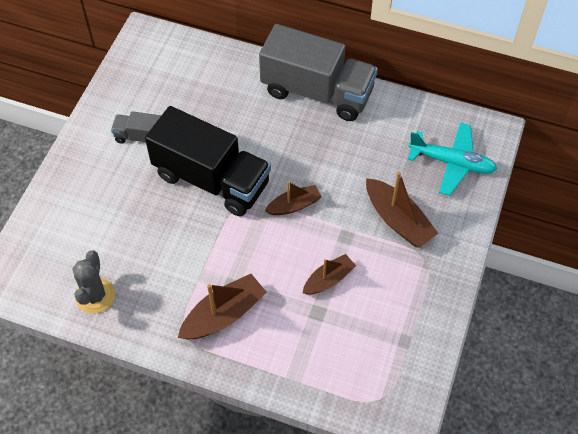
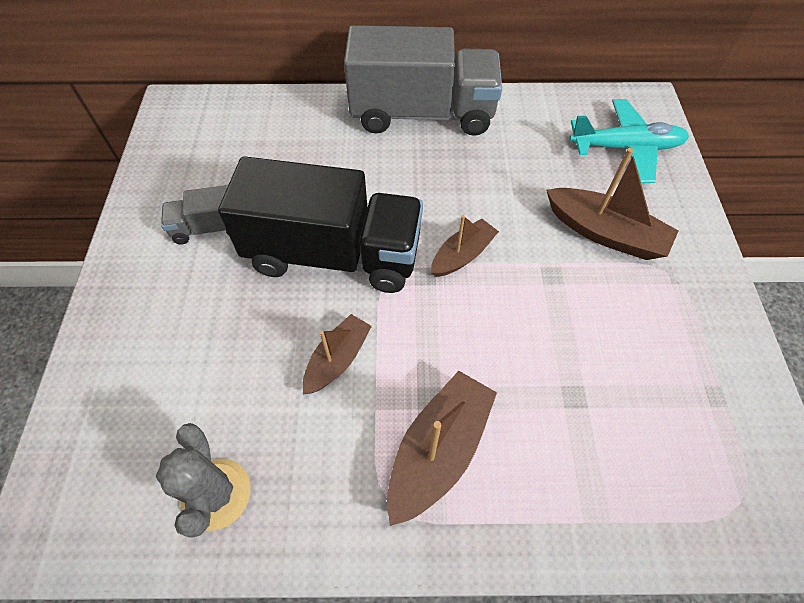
camera: 20 degrees left, 0 degrees up
brown boat [303,254,356,295] -> brown boat moved to [302,314,372,394]

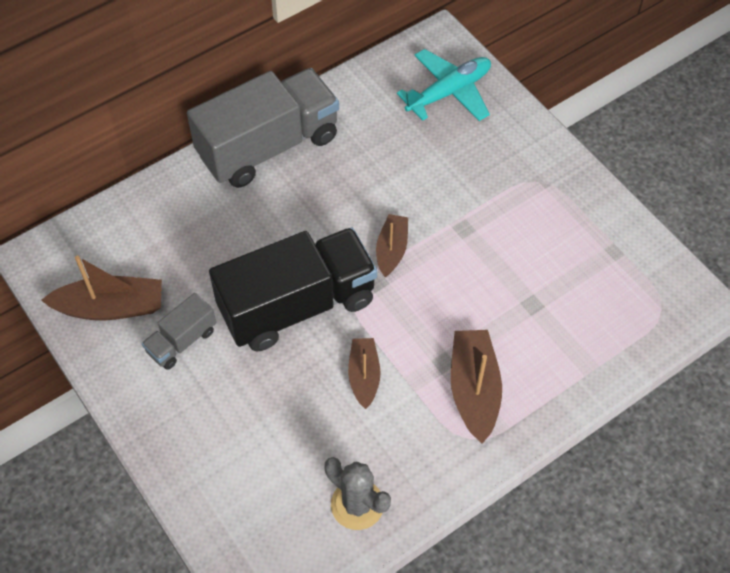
camera: 35 degrees left, 0 degrees up
brown boat [546,148,679,260] -> brown boat moved to [41,256,162,321]

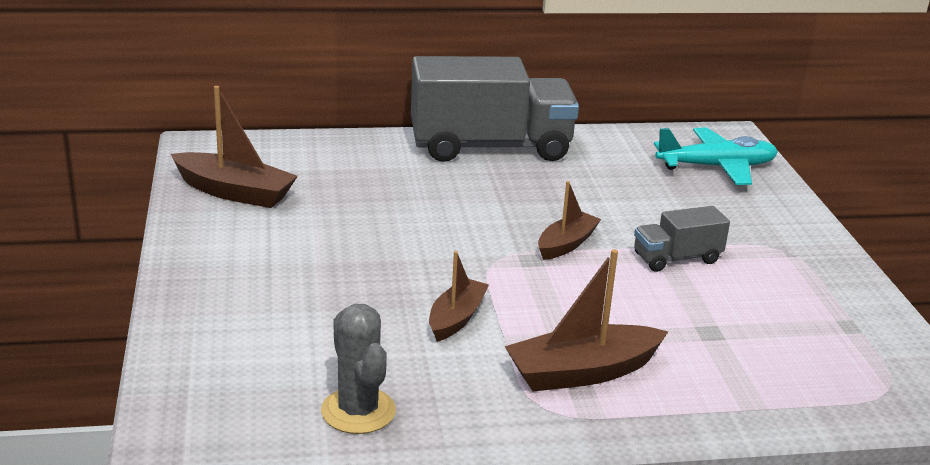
camera: 25 degrees right, 30 degrees down
grey truck [142,293,216,370] -> grey truck moved to [634,206,730,272]
black truck [209,228,377,351] -> none
brown boat [451,330,502,444] -> brown boat turned 135 degrees counterclockwise [504,249,668,392]

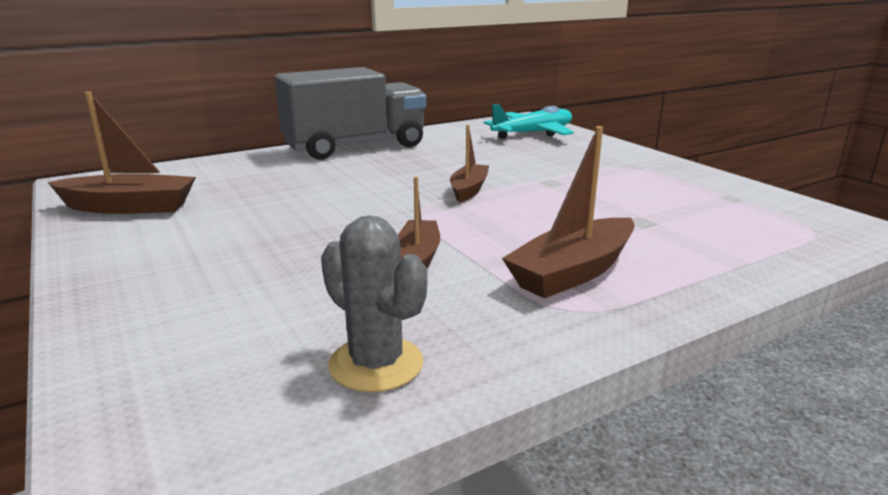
camera: 20 degrees left, 5 degrees down
grey truck [634,206,730,272] -> none

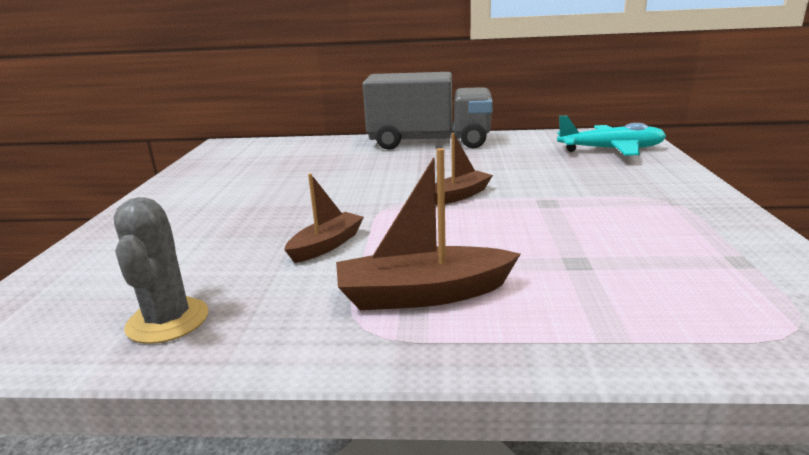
camera: 35 degrees right, 0 degrees up
brown boat [48,92,196,214] -> none

